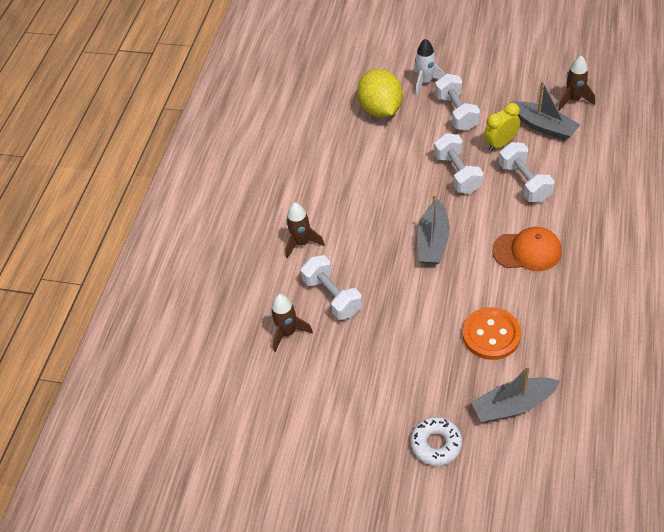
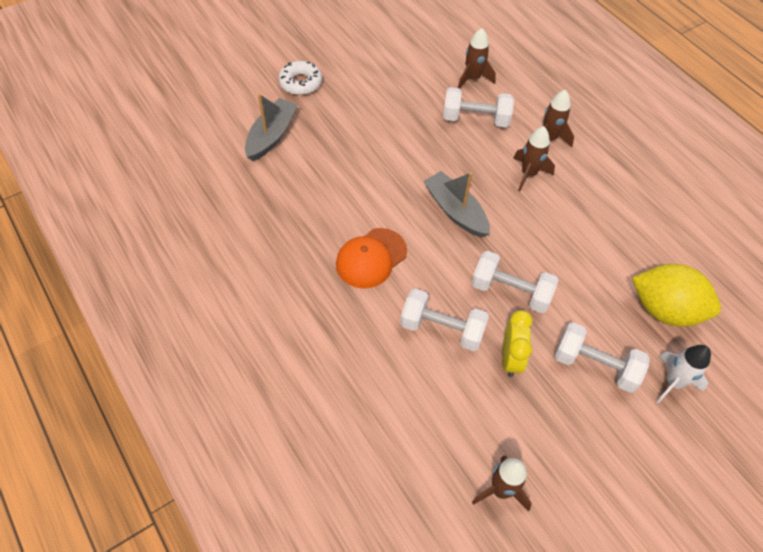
camera: 125 degrees right, 5 degrees up
orange button [462,307,521,360] -> none
grey boat [510,81,581,141] -> none
none -> brown rocket [513,126,555,191]

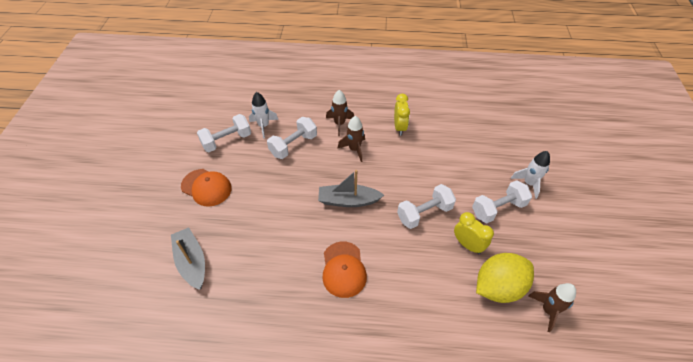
camera: 50 degrees left, 5 degrees down
white donut [278,61,322,95] -> none
white dumbbell [400,289,489,351] -> white dumbbell moved to [197,114,251,152]
brown rocket [458,28,496,89] -> white rocket [249,92,278,139]
yellow lemon [632,264,721,327] -> yellow lemon moved to [476,253,534,303]
none -> orange cap [181,169,232,207]
none -> yellow clock [394,94,410,136]

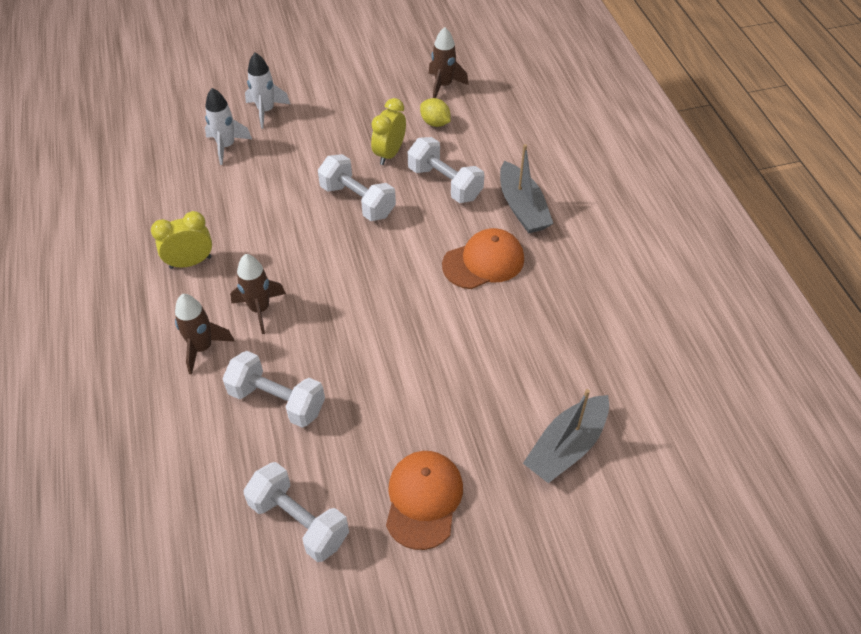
camera: 110 degrees left, 0 degrees up
white rocket [249,92,278,139] -> white rocket moved to [205,88,252,165]
grey boat [318,170,384,207] -> grey boat moved to [500,144,554,233]
white dumbbell [472,180,532,223] -> white dumbbell moved to [408,137,484,203]
yellow lemon [476,253,534,303] -> yellow lemon [420,98,451,127], size x0.49

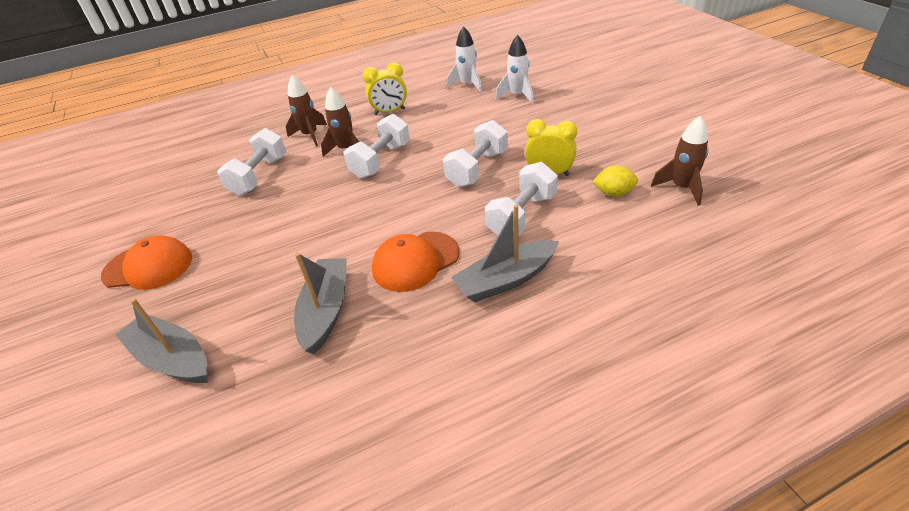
camera: 85 degrees right, 10 degrees down
yellow clock [151,211,212,269] -> yellow clock turned 105 degrees clockwise [363,63,407,115]
white dumbbell [243,462,349,562] -> white dumbbell moved to [343,114,410,179]
white rocket [245,53,290,128] -> white rocket moved to [447,26,482,93]
yellow lemon [420,98,451,127] -> yellow lemon turned 60 degrees clockwise [592,165,638,197]
orange cap [442,228,524,289] -> orange cap turned 90 degrees clockwise [372,232,459,292]
none -> grey boat [294,252,347,354]

